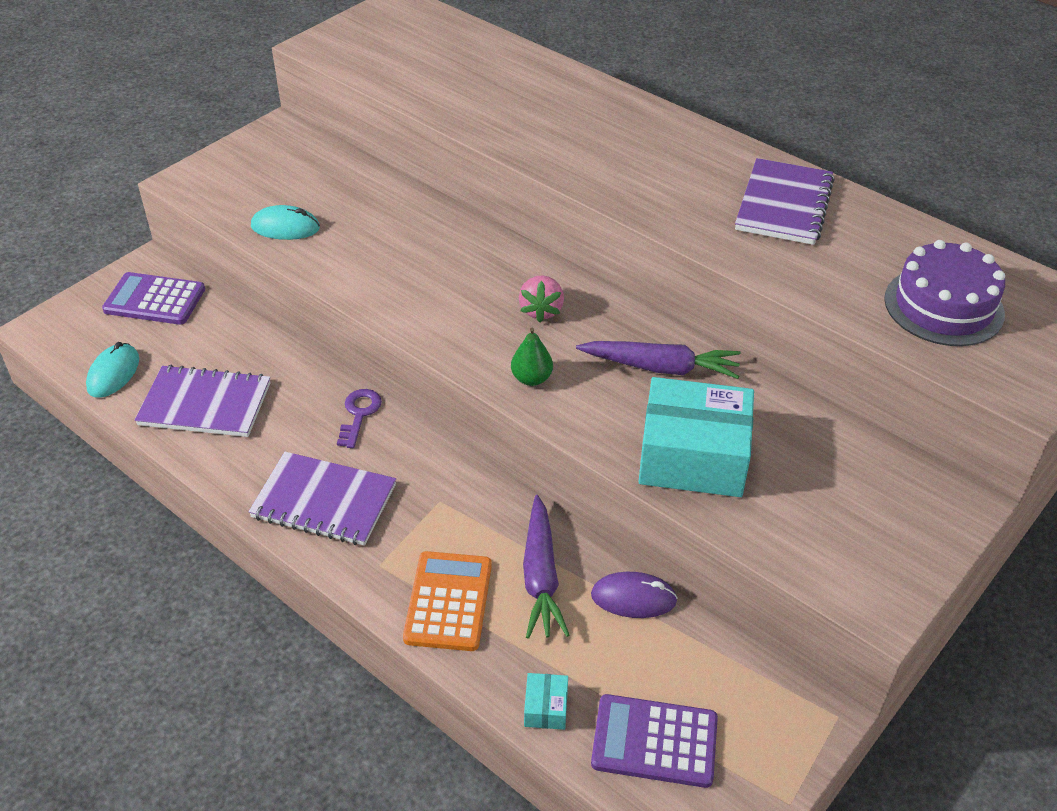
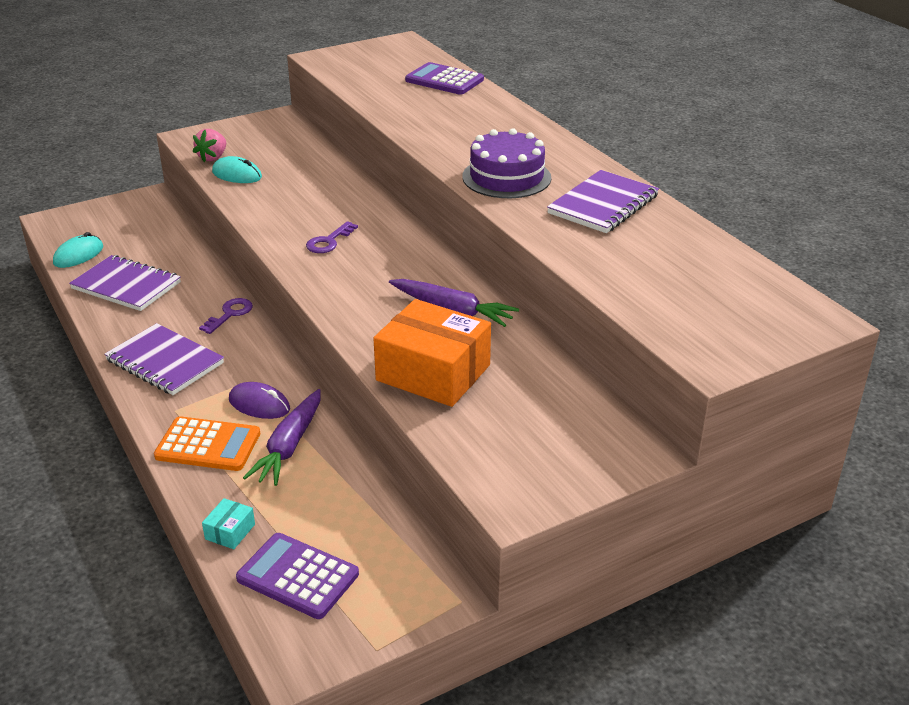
camera: 20 degrees right, 10 degrees down
purple calculator [102,272,205,325] -> purple calculator moved to [405,62,484,95]
orange calculator [403,551,492,651] -> orange calculator turned 75 degrees clockwise [154,416,260,471]
green pear [511,328,553,386] -> none
pink strawberry [519,275,564,322] -> pink strawberry moved to [193,129,226,162]
purple mouse [591,572,678,618] -> purple mouse moved to [229,382,290,419]
turquoise box [638,377,754,497] -> orange box [373,299,491,407]
purple cake [884,240,1005,346] -> purple cake moved to [462,128,551,198]
none -> purple key [306,221,358,253]

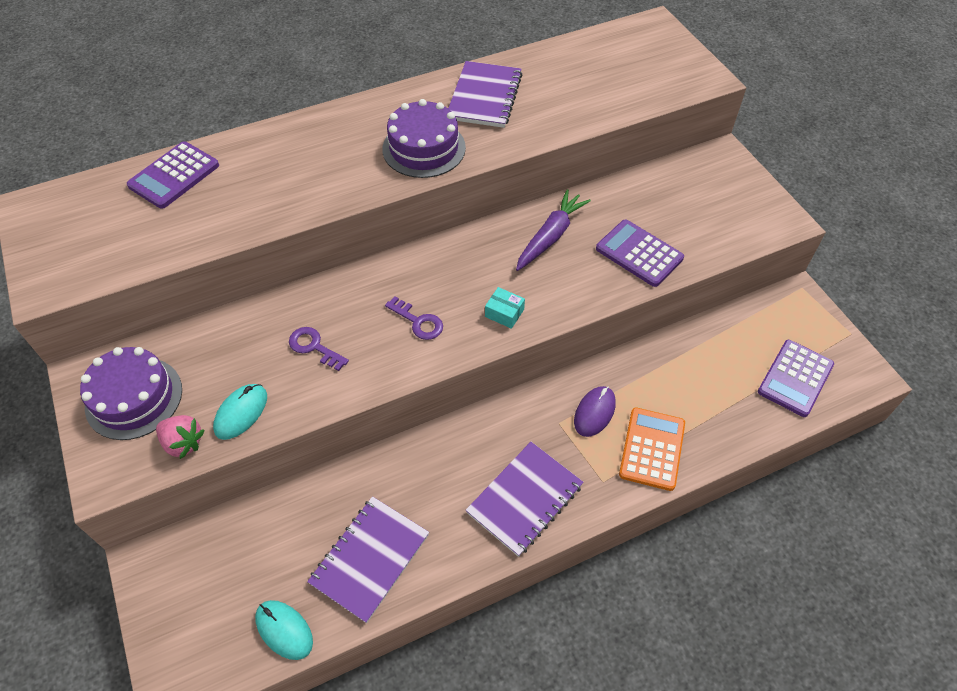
camera: 85 degrees left, 20 degrees up
purple key [199,298,253,334] -> purple key moved to [289,327,349,371]
turquoise box [202,498,255,549] -> turquoise box moved to [485,287,525,329]
purple carrot [243,389,321,486] -> none
orange box [373,299,491,407] -> purple calculator [596,220,684,287]
purple notebook [547,170,659,233] -> purple notebook turned 60 degrees clockwise [448,61,522,128]
none -> purple cake [80,347,182,440]

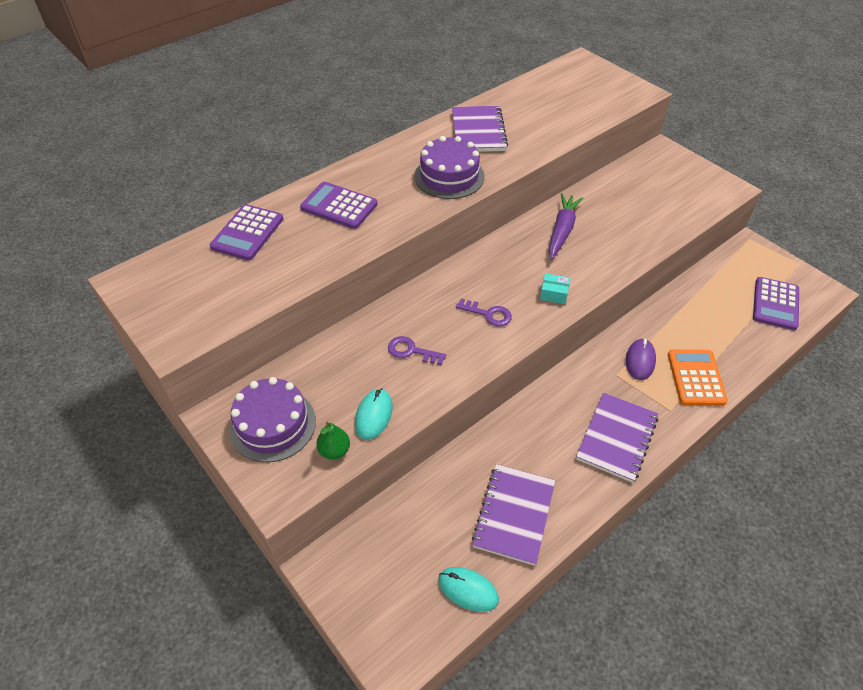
camera: 15 degrees left, 5 degrees down
pink strawberry [156,415,205,459] -> green pear [316,422,350,459]
purple calculator [596,220,684,287] -> purple calculator moved to [300,182,378,229]

